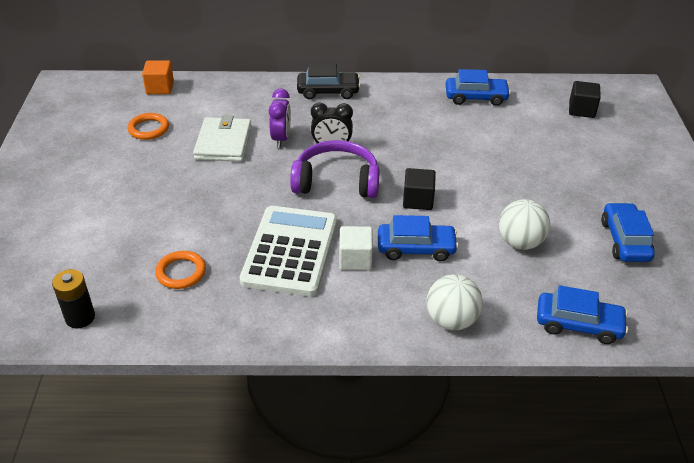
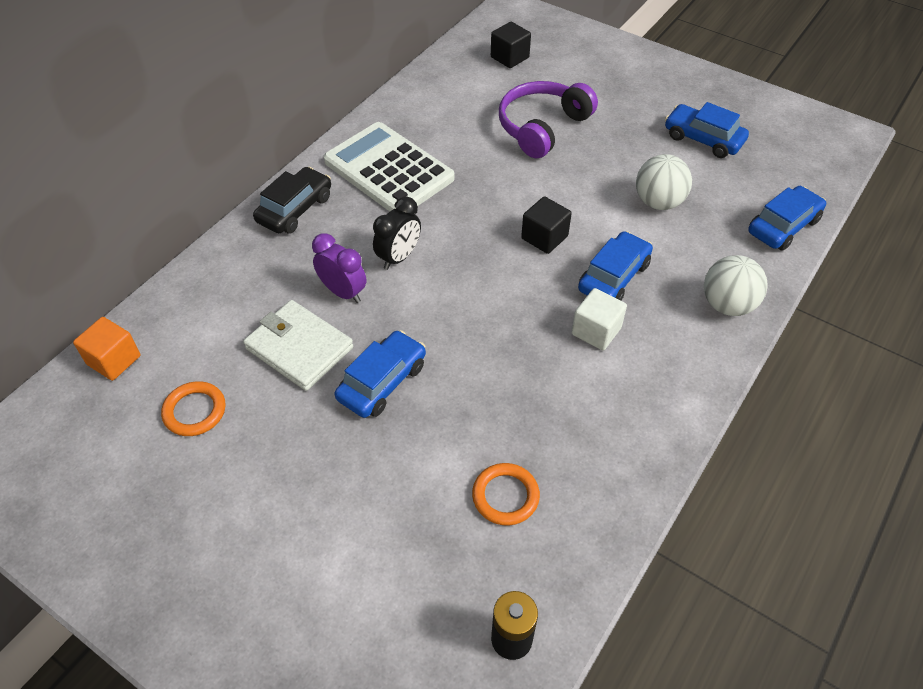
camera: 55 degrees left, 10 degrees up
white calculator [240,206,337,296] -> white calculator moved to [324,122,454,212]
purple headphones [290,140,380,198] -> purple headphones moved to [499,81,598,158]
blue car [446,69,511,106] -> blue car moved to [335,330,426,418]

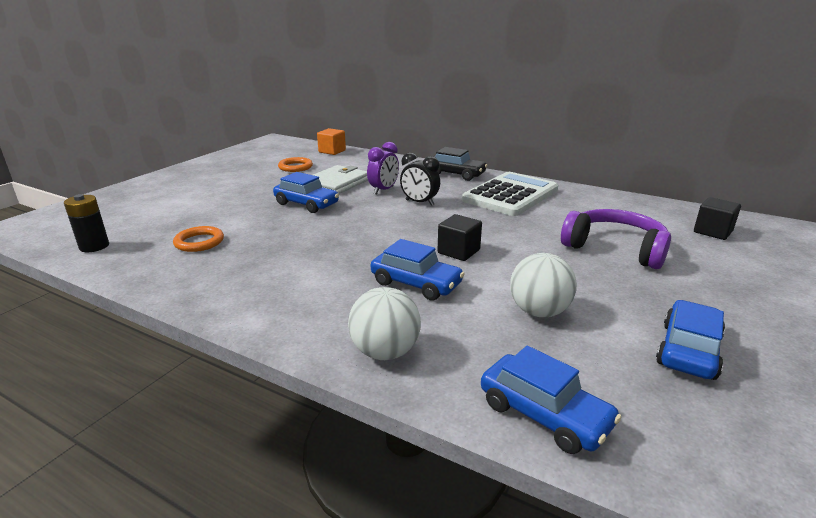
camera: 85 degrees right, 25 degrees down
white cube [572,288,627,351] -> none

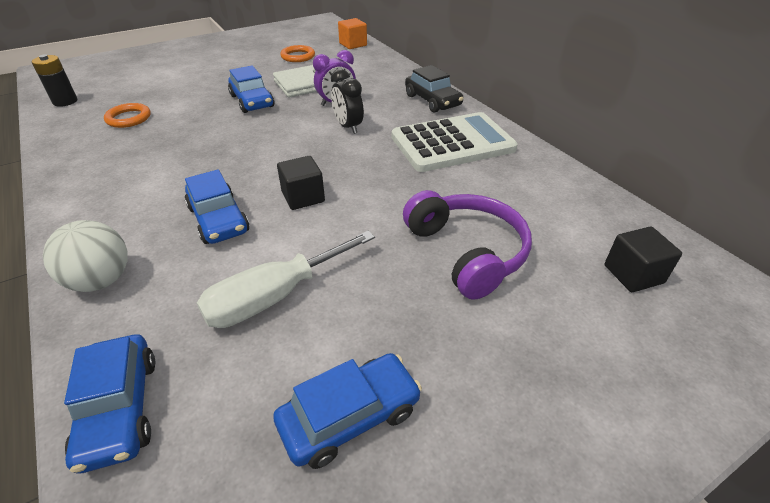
camera: 30 degrees right, 15 degrees up
white ball [510,253,577,317] -> white screwdriver [197,231,375,328]

